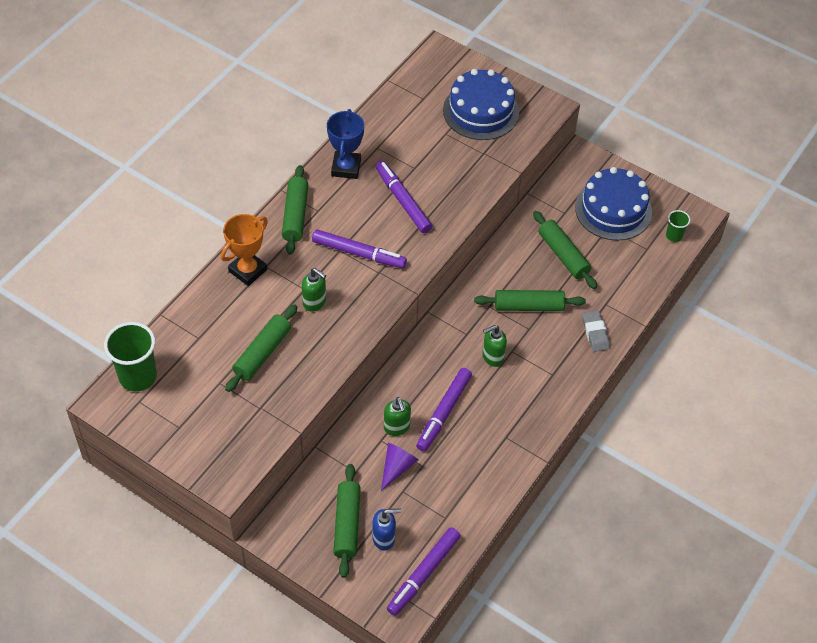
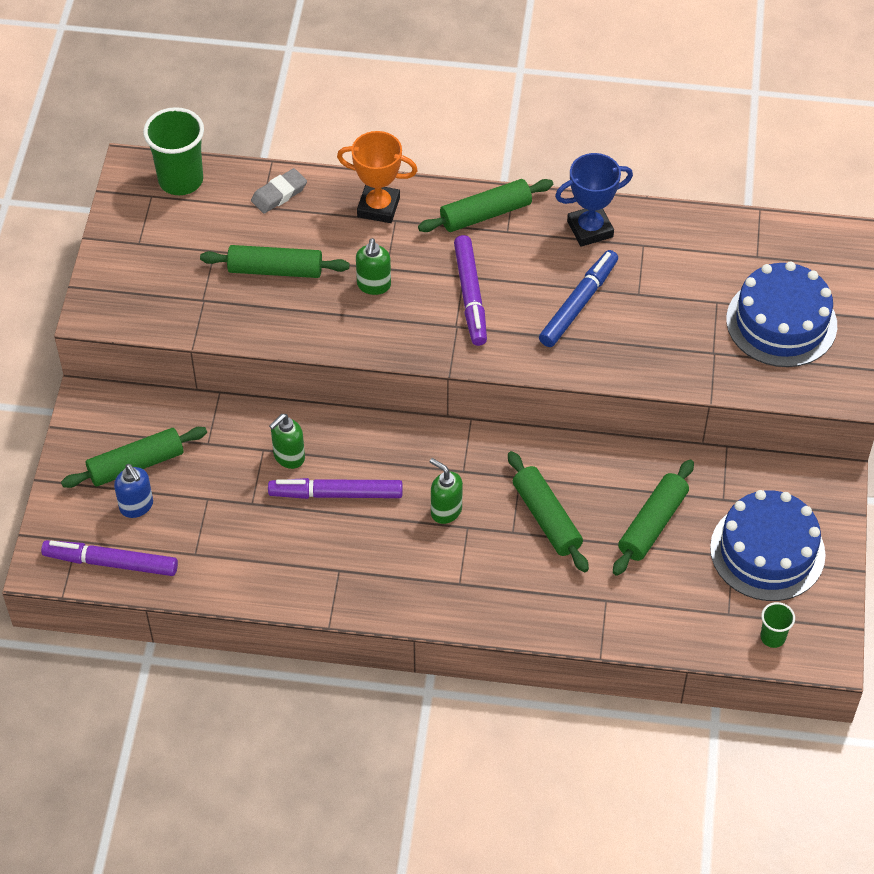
camera: 65 degrees right, 0 degrees up
purple marker [376,161,432,233] -> blue marker [539,250,618,347]
purple cone [381,443,418,491] -> none
grey eraser [582,310,610,352] -> grey eraser moved to [251,168,307,214]

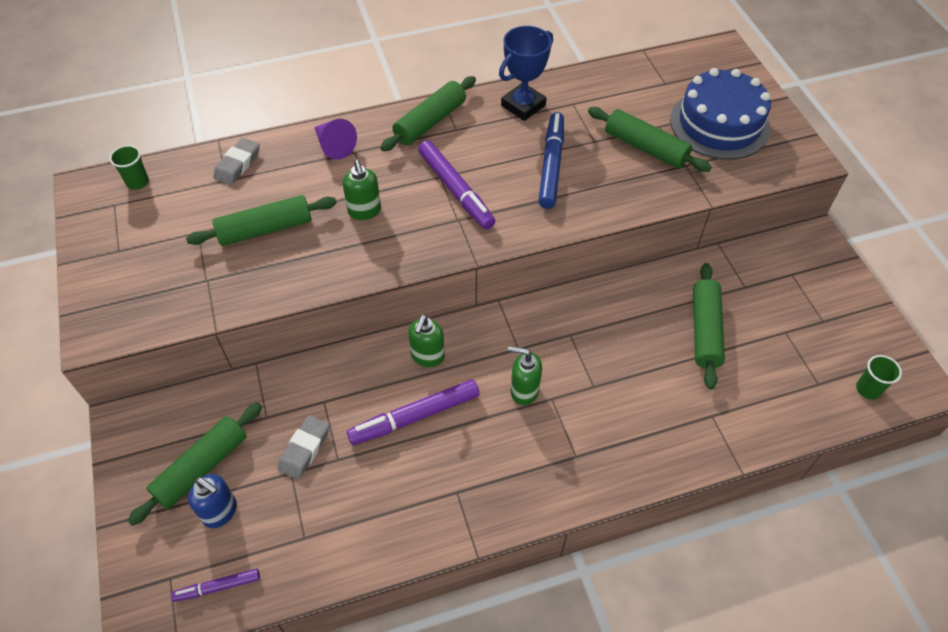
camera: 25 degrees left, 0 degrees up
purple marker [41,540,178,576] -> purple marker [171,568,260,602], size x0.55
green cup [143,107,204,195] -> green cup [109,145,149,190], size x0.51
green soap dispenser [269,414,305,469] -> green soap dispenser moved to [408,314,445,367]
orange trophy [337,131,418,223] -> purple cone [314,119,357,160]
green rolling pin [508,451,589,572] -> green rolling pin moved to [588,107,712,172]
blue cake [710,490,825,601] -> none
none -> grey eraser [278,415,330,480]

